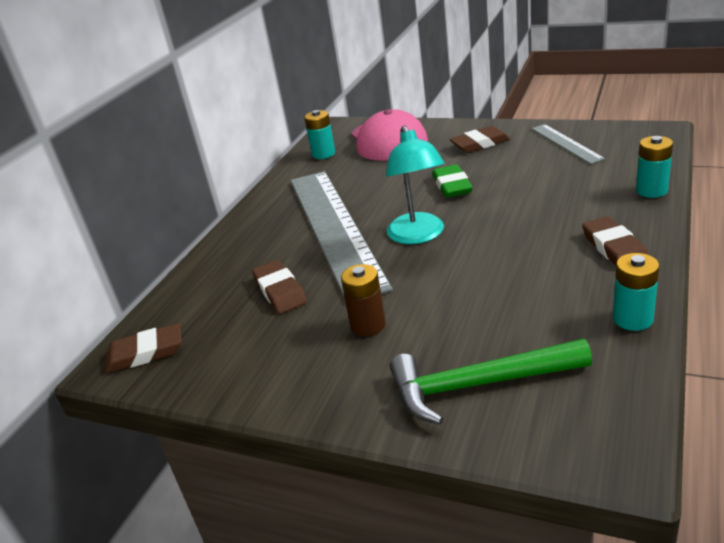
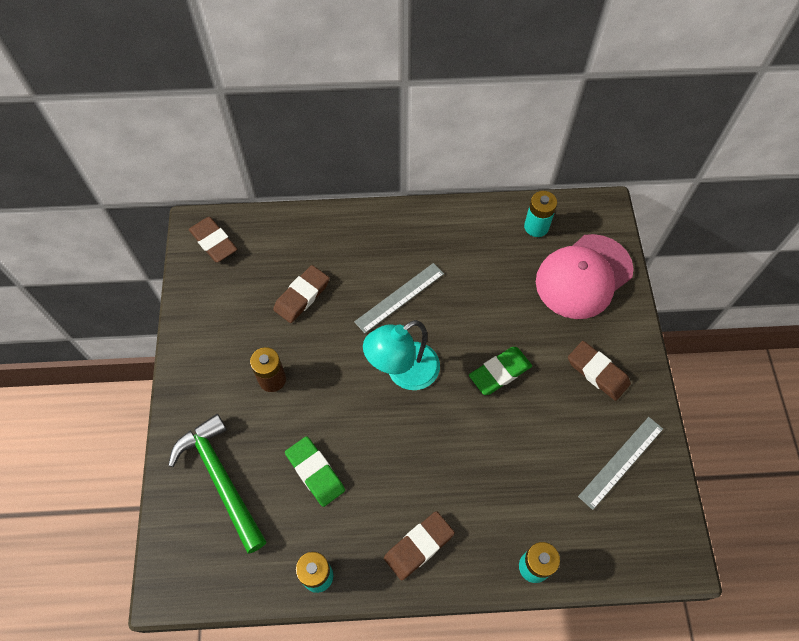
camera: 60 degrees right, 30 degrees up
grey ruler [291,171,393,298] -> grey ruler [354,263,444,333], size x0.45
none -> green eraser [285,436,345,507]

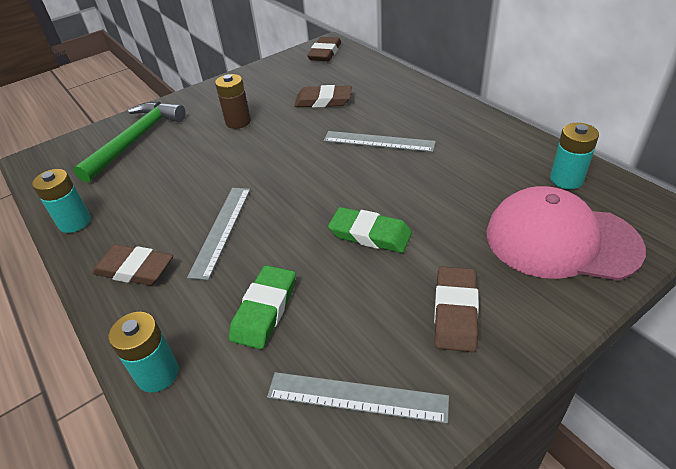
camera: 60 degrees right, 20 degrees down
green eraser [285,436,345,507] -> green eraser moved to [229,265,296,349]
turquoise lamp [363,320,440,390] -> none
none -> grey ruler [187,188,251,280]

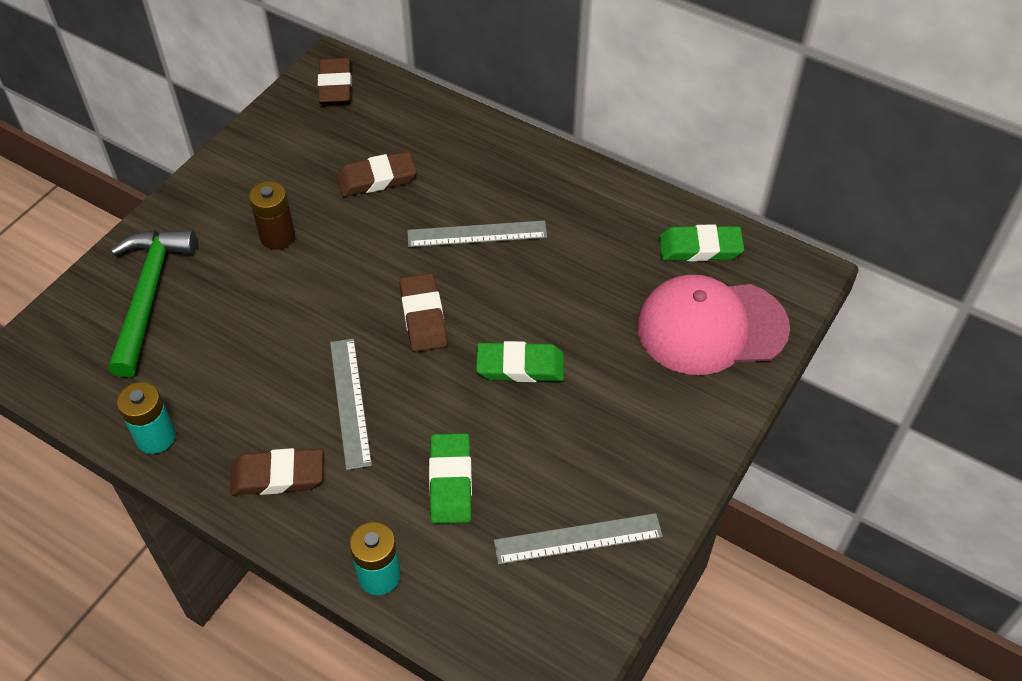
camera: 25 degrees left, 10 degrees up
brown eraser [434,266,479,352] -> brown eraser moved to [399,273,448,352]
turquoise battery [550,123,599,189] -> green eraser [659,225,744,261]

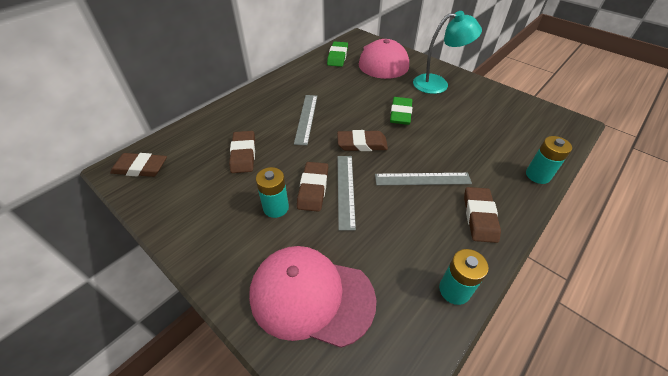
camera: 80 degrees left, 5 degrees down
green hammer [109,230,197,378] -> pink cap [249,246,377,348]
brown battery [249,181,295,250] -> turquoise battery [256,167,289,218]
green eraser [429,433,472,524] -> none
grey ruler [494,513,663,564] -> grey ruler moved to [337,156,356,231]
none -> brown eraser [297,162,328,212]
none -> turquoise lamp [413,11,482,94]

